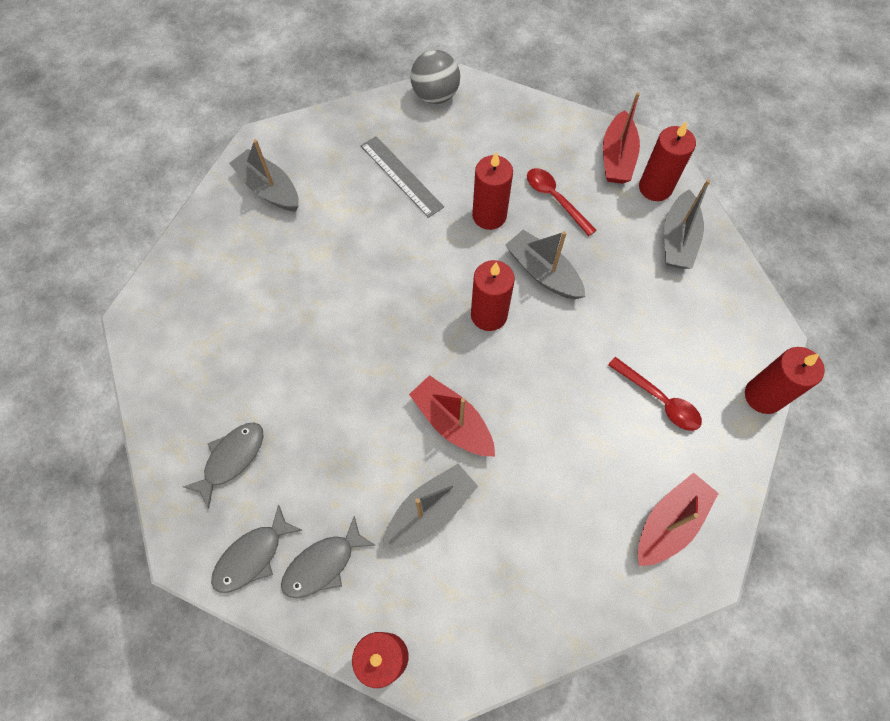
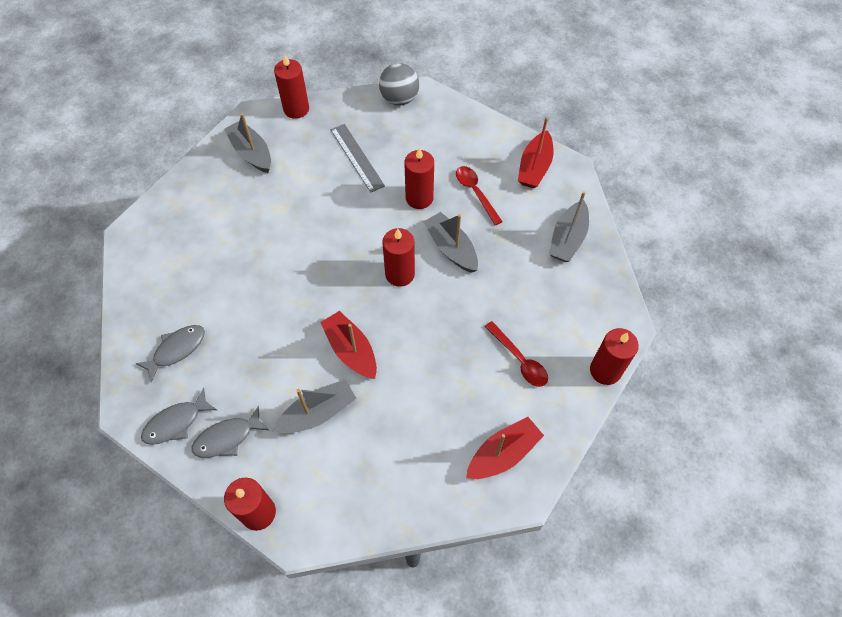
camera: 10 degrees right, 5 degrees down
red candle [639,121,696,201] -> red candle moved to [274,54,309,119]

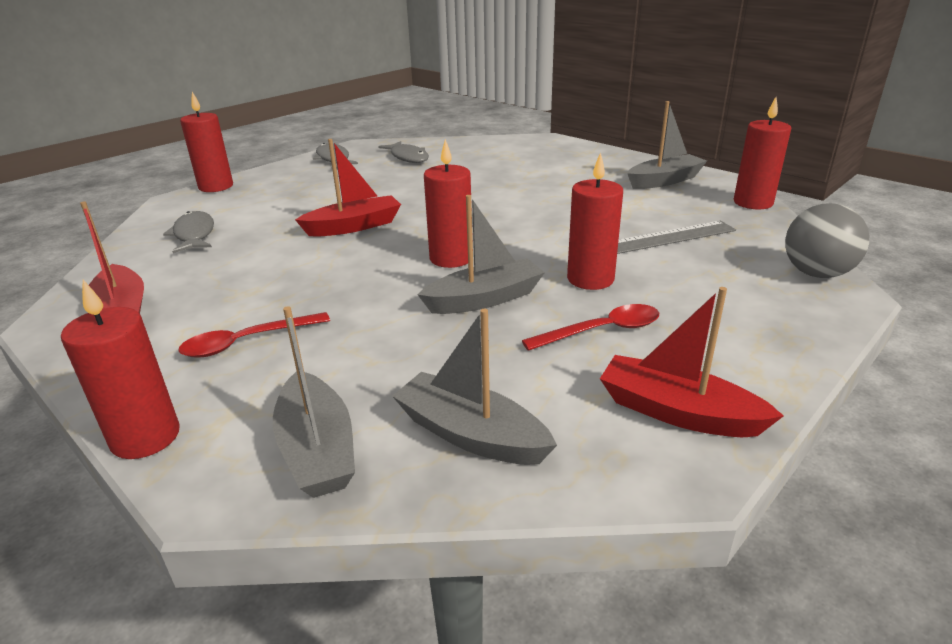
camera: 100 degrees right, 30 degrees down
grey fish [192,406,269,458] -> grey fish moved to [163,211,214,253]
grey boat [273,379,357,433] -> grey boat moved to [273,306,355,498]

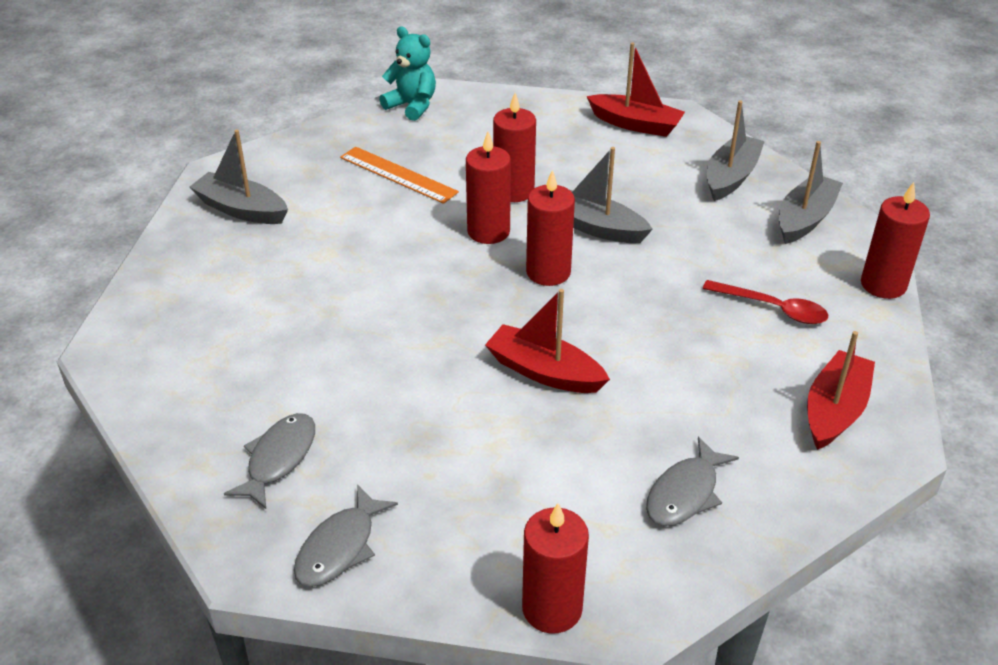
camera: 125 degrees left, 10 degrees up
grey boat [392,309,557,465] -> grey boat turned 150 degrees counterclockwise [707,101,765,201]
red spoon [522,304,659,351] -> none
red boat [600,287,784,437] -> red boat turned 60 degrees counterclockwise [587,43,685,137]
grey ruler [617,221,736,254] -> orange ruler [340,147,459,204]
red candle [734,97,791,209] -> red candle moved to [466,132,511,244]
grey ball [785,203,869,278] -> turquoise teddy bear [379,27,436,121]

